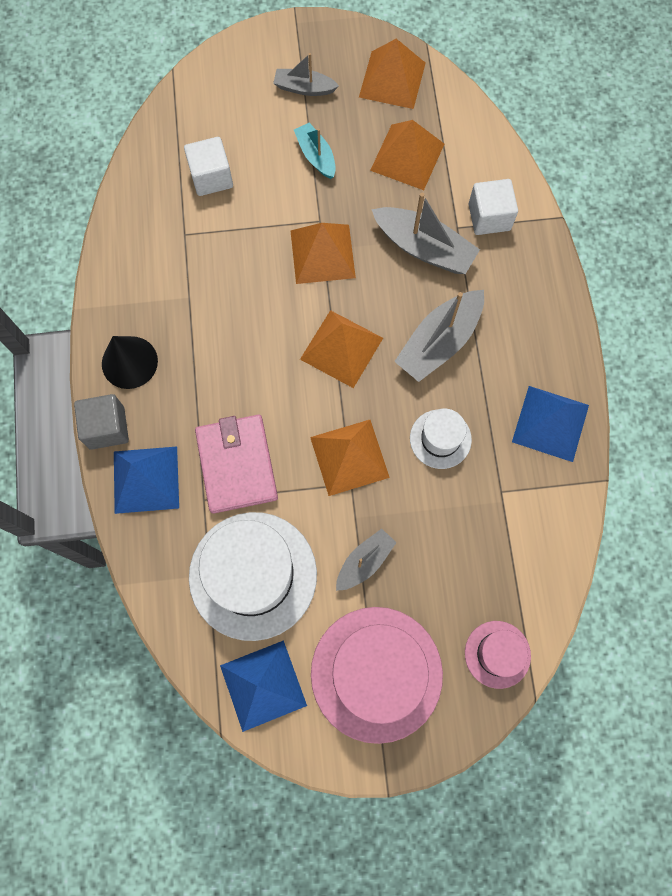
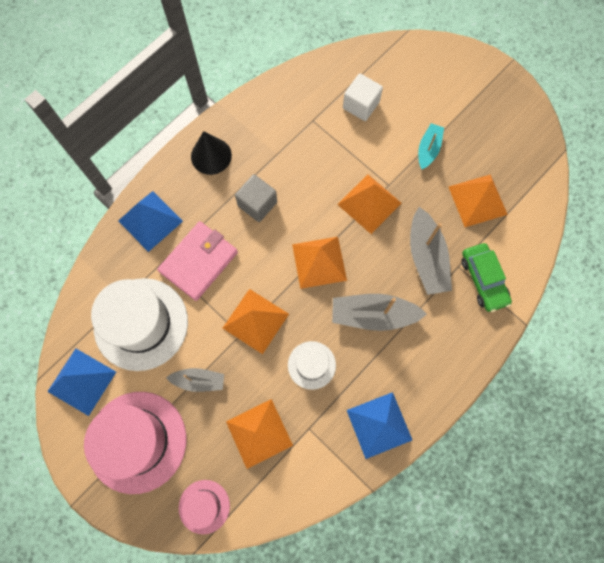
camera: 50 degrees right, 0 degrees up
grey cube [74,394,129,450] -> grey cube moved to [235,174,277,222]
grey boat [273,53,339,96] -> none
orange pyramid [359,39,426,109] -> orange pyramid moved to [226,399,293,469]
white cube [469,179,518,235] -> green car [461,243,512,312]

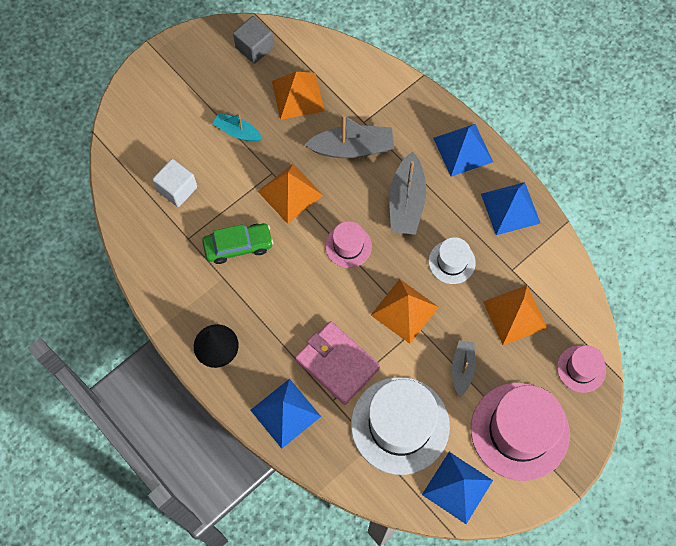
camera: 85 degrees left, 5 degrees down
grey cube [235,174,277,222] -> grey cube moved to [233,16,274,64]
orange pyramid [292,237,347,289] -> pink hat [325,221,372,268]
green car [461,243,512,312] -> green car moved to [202,223,274,264]
none -> blue pyramid [433,124,493,177]

